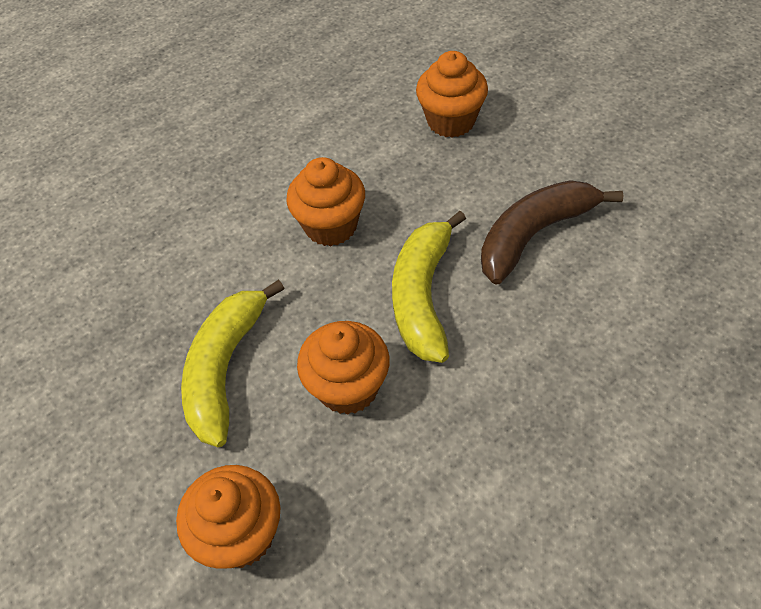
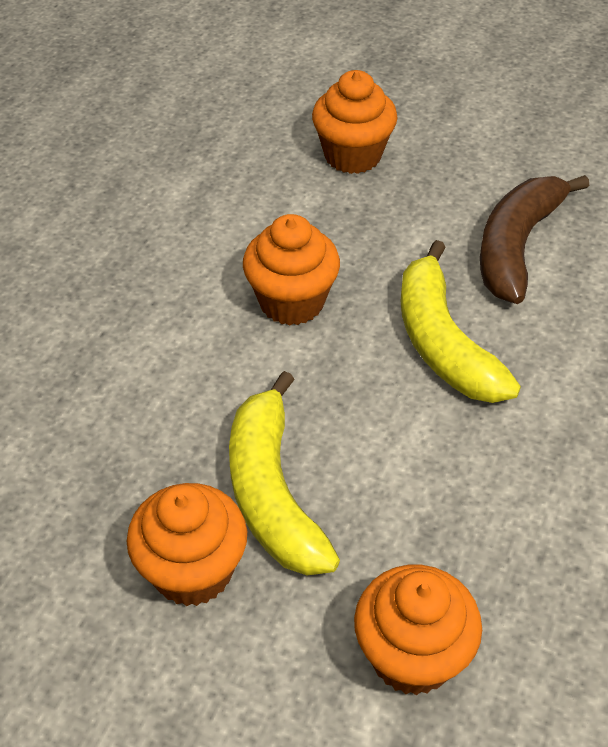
camera: 30 degrees left, 5 degrees down
orange cupcake [297,321,390,415] -> orange cupcake moved to [127,483,247,606]

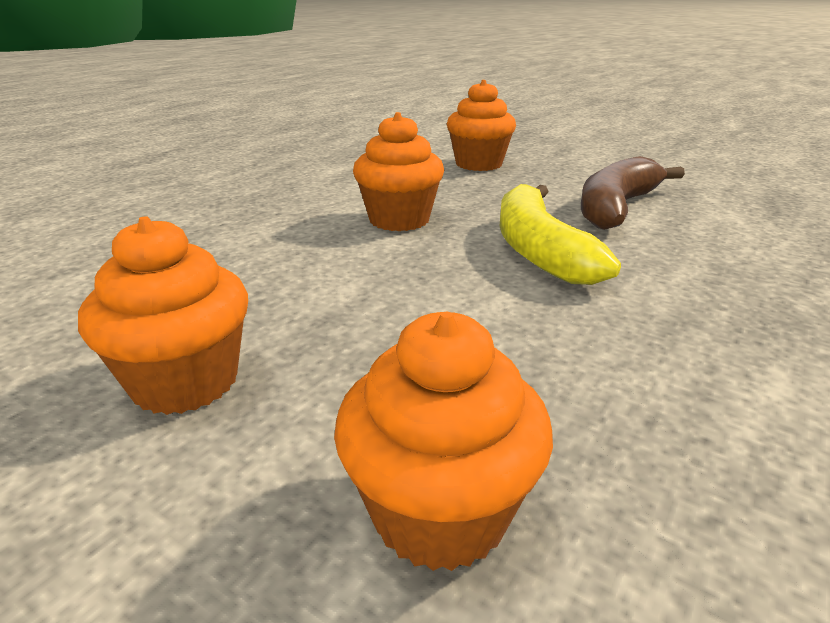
camera: 10 degrees right, 20 degrees down
yellow banana [229,371,340,575] -> none

